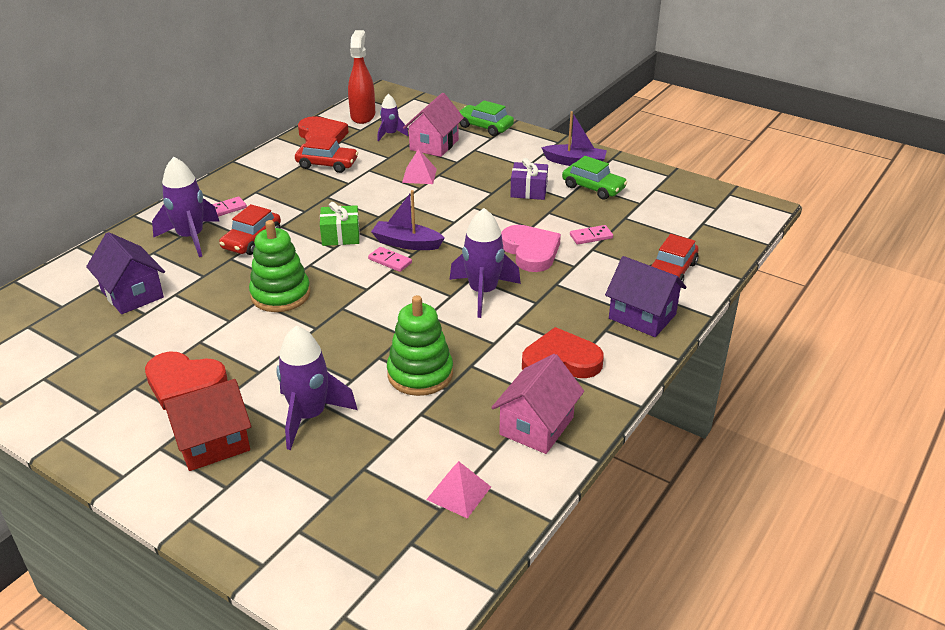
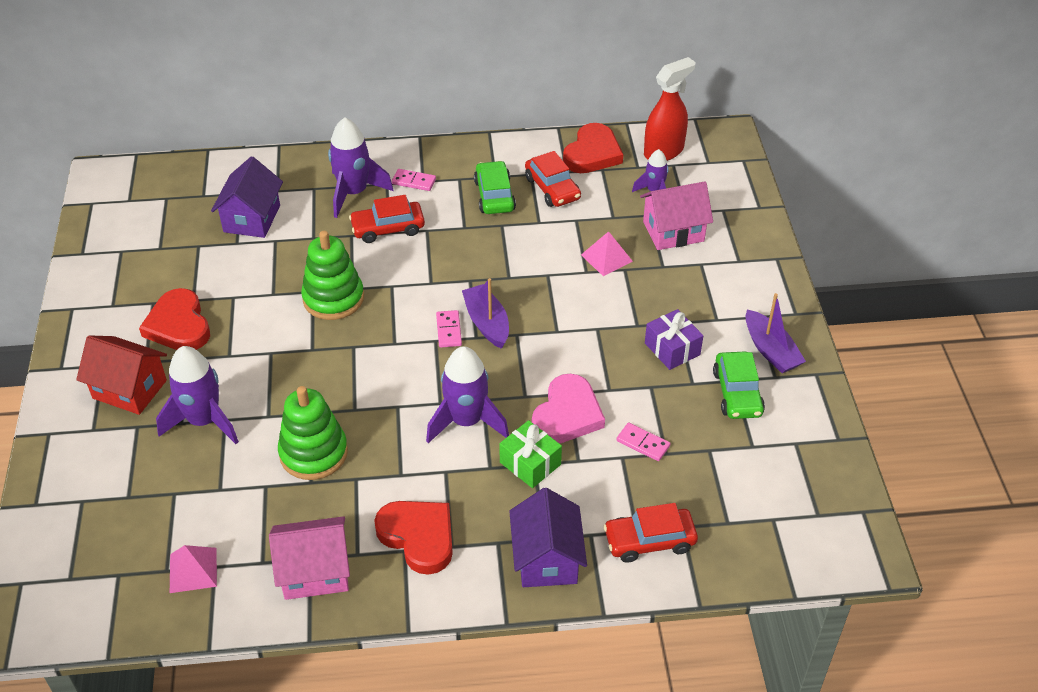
camera: 50 degrees right, 10 degrees up
green gift [320,202,360,246] -> green gift moved to [499,420,562,488]
green car [459,100,514,136] -> green car moved to [474,161,516,214]

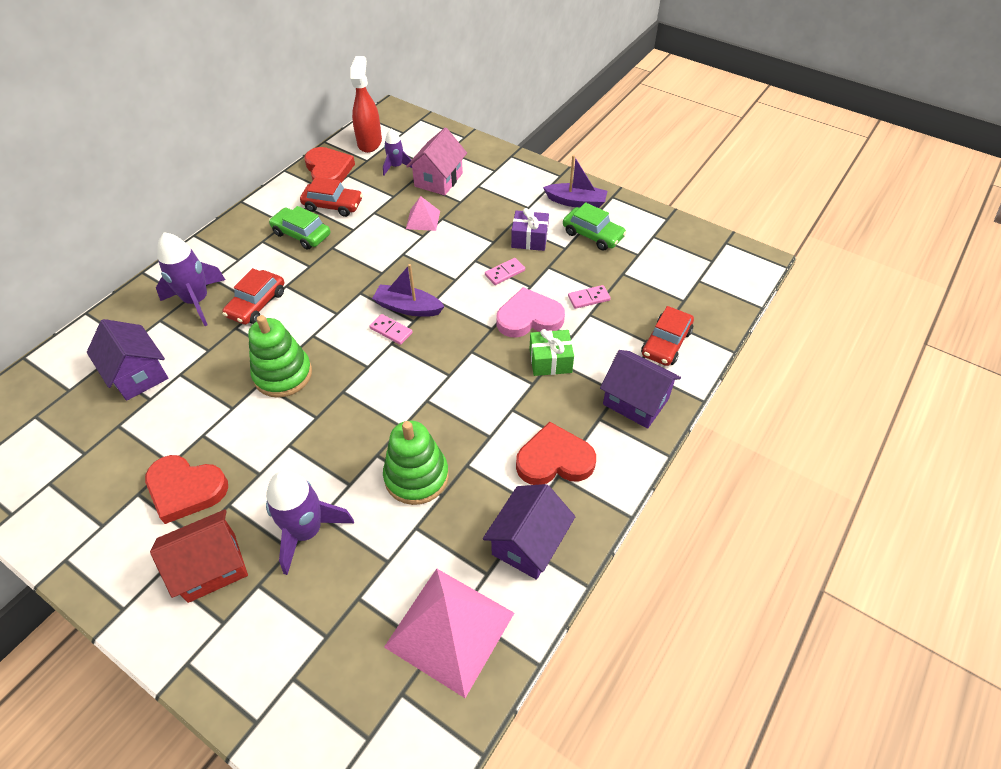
camera: 50 degrees left, 5 degrees up
pink pyramid [170,545,217,593] -> pink pyramid [384,569,514,698], size x2.04
pink house [269,516,350,600] -> purple house [483,484,575,580]
pink domino [392,169,436,191] -> pink domino moved to [485,258,525,285]
purple rocket [426,346,509,443] -> none
pink heart [532,374,605,443] -> pink heart turned 75 degrees counterclockwise [497,287,565,337]

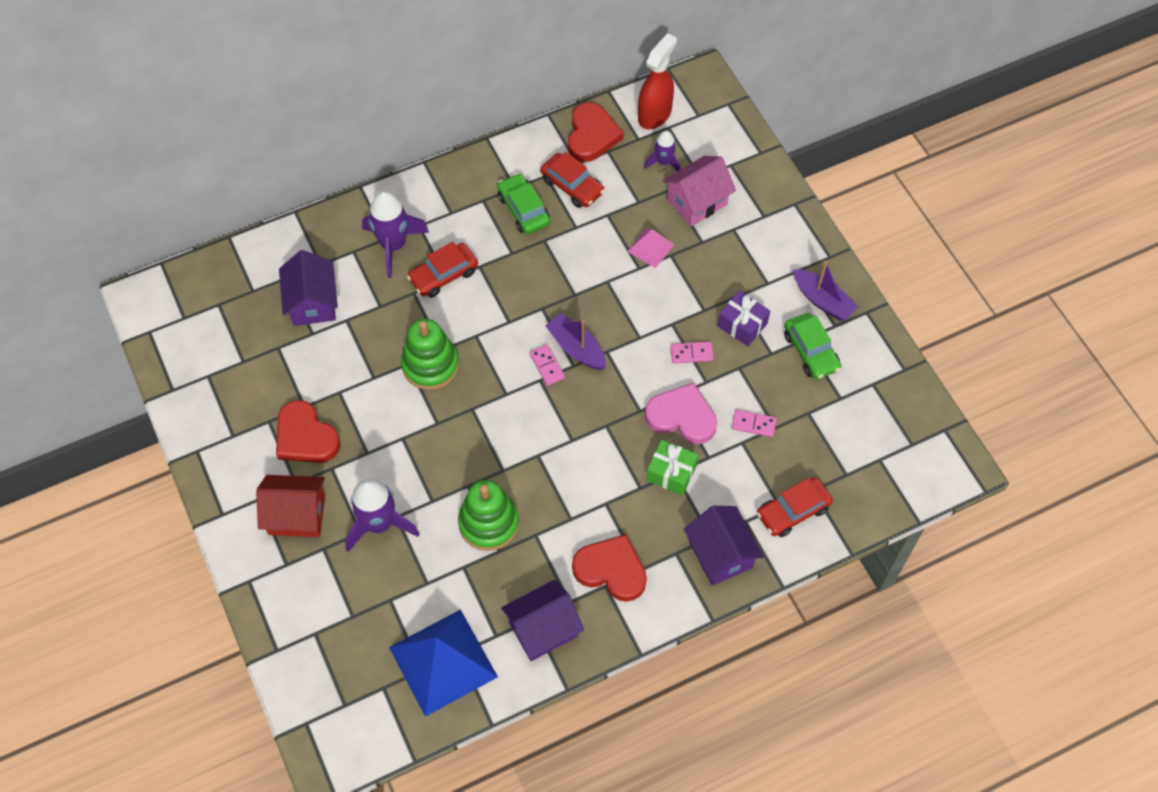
camera: 30 degrees right, 10 degrees up
pink pyramid [384,569,514,698] -> blue pyramid [389,609,498,717]

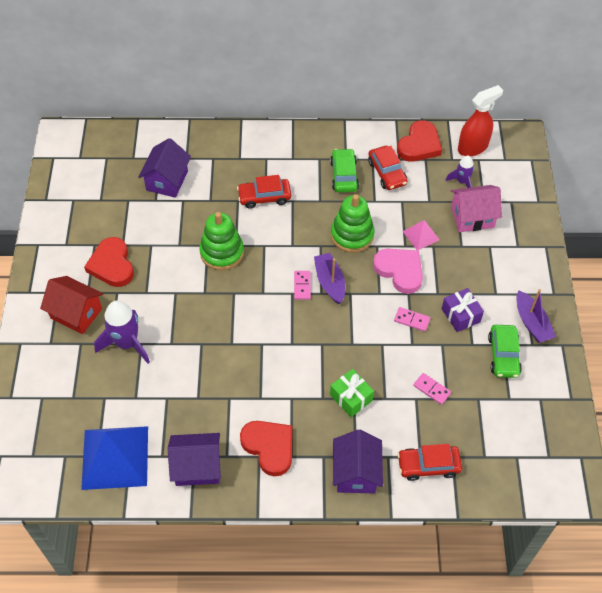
camera: 25 degrees right, 5 degrees down
purple rocket [362,191,429,278] -> none
green stacking toy [458,480,519,551] -> green stacking toy moved to [331,194,375,253]
pink heart [645,382,717,444] -> pink heart moved to [373,249,423,294]

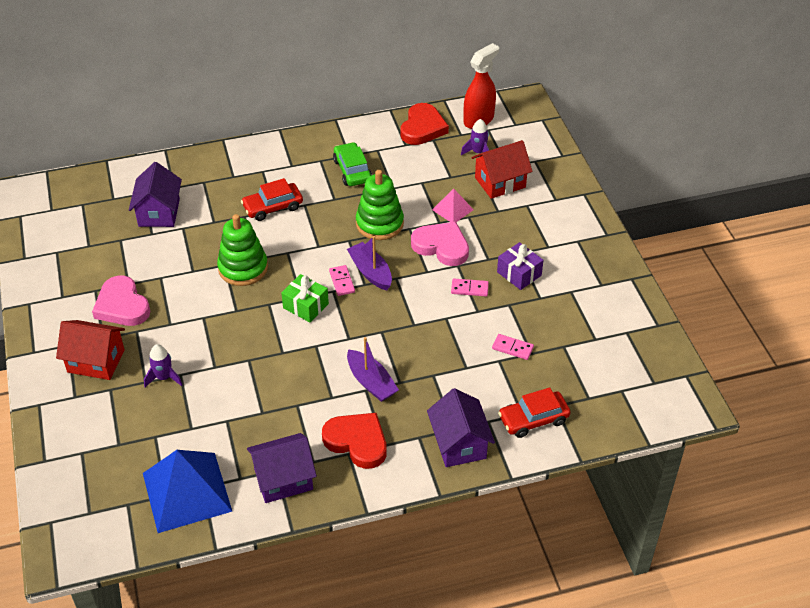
camera: 15 degrees left, 10 degrees down
red heart [84,237,134,287] -> pink heart [92,276,150,326]
purple rocket [94,300,150,363] -> purple rocket [144,344,182,387], size x0.57
green gift [330,369,374,417] -> green gift moved to [281,274,329,322]
red car [368,146,408,190] -> none
pink house [451,185,502,232] -> red house [471,140,533,199]
green car [488,325,522,378] -> none
purple boat [516,289,556,343] -> purple boat moved to [347,337,399,402]

